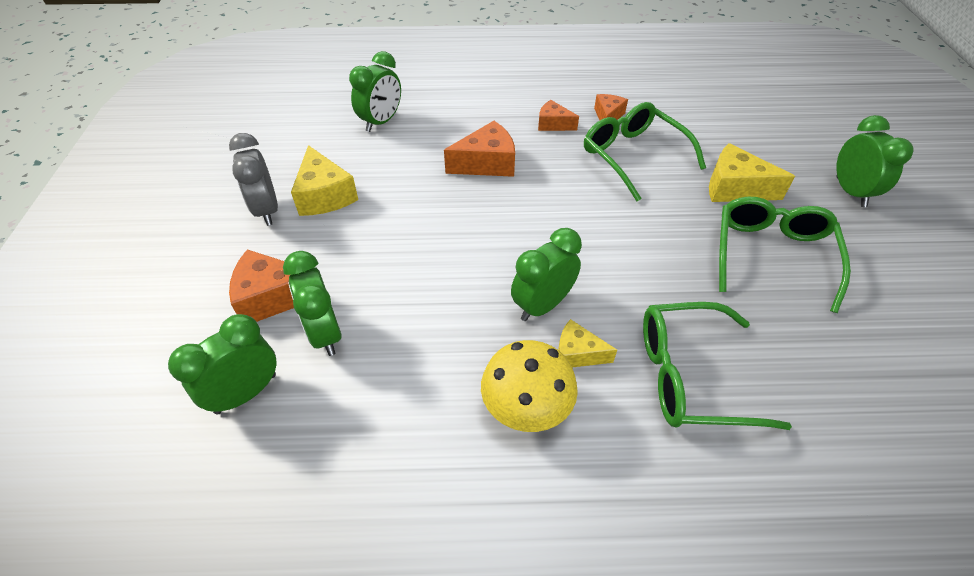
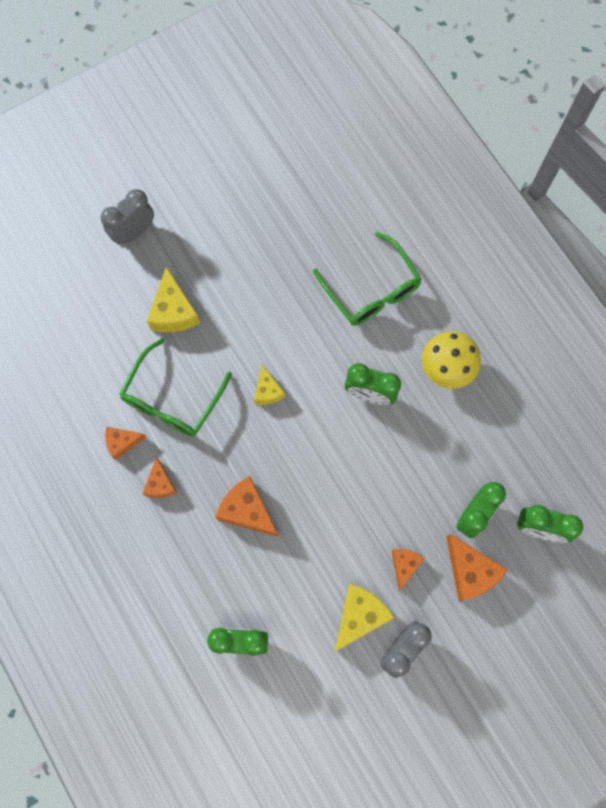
camera: 120 degrees left, 25 degrees up
yellow cheese [558,319,617,367] -> yellow cheese moved to [254,365,285,405]
green glasses [719,196,851,313] -> none
green clock [836,115,914,207] -> grey clock [100,189,154,245]
none -> orange cheese [392,549,425,590]

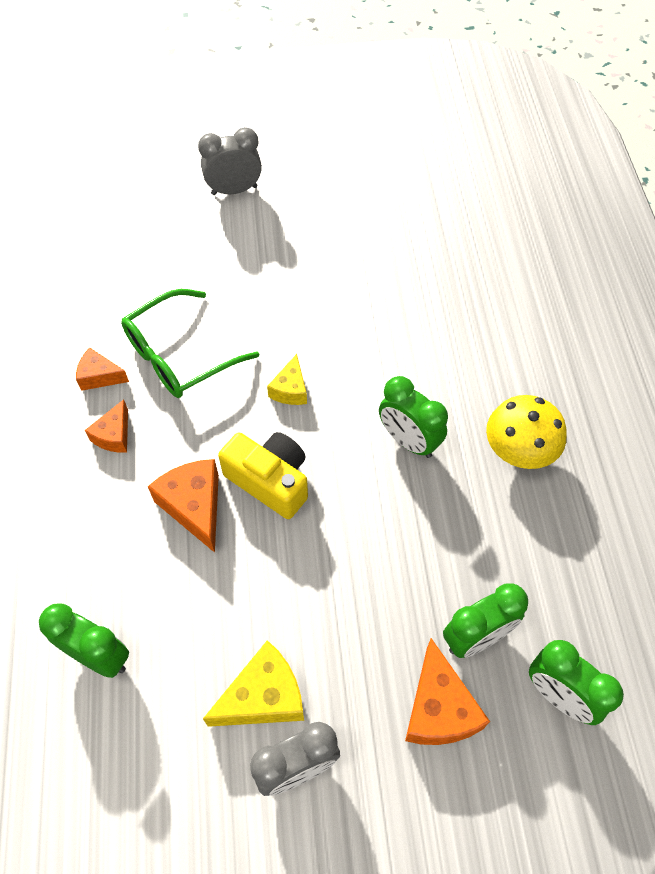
camera: 25 degrees right, 15 degrees down
yellow cheese [147,267,200,332] -> none
green glasses [313,232,422,326] -> none
orange cheese [392,549,425,590] -> none
none -> yellow camera [218,432,308,519]

